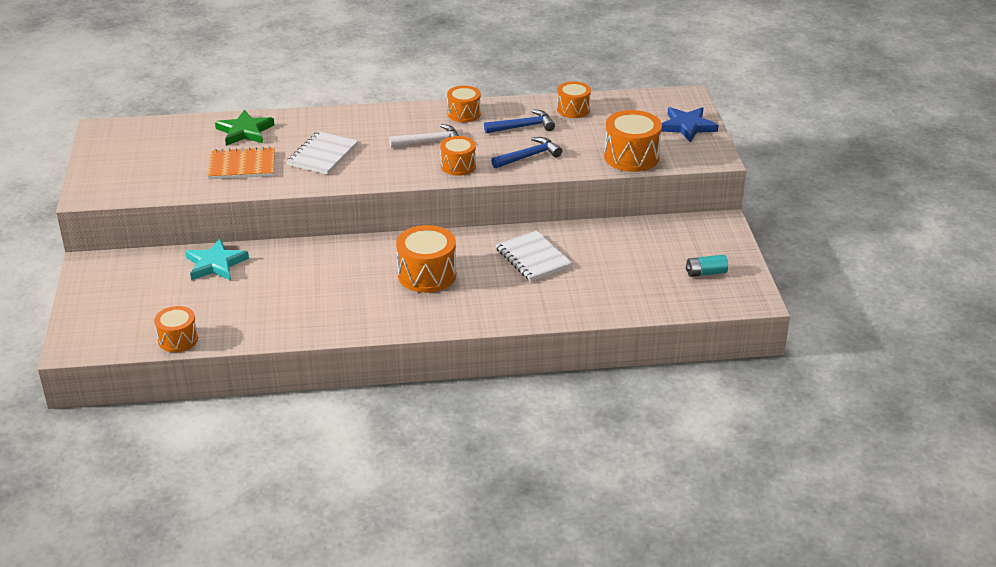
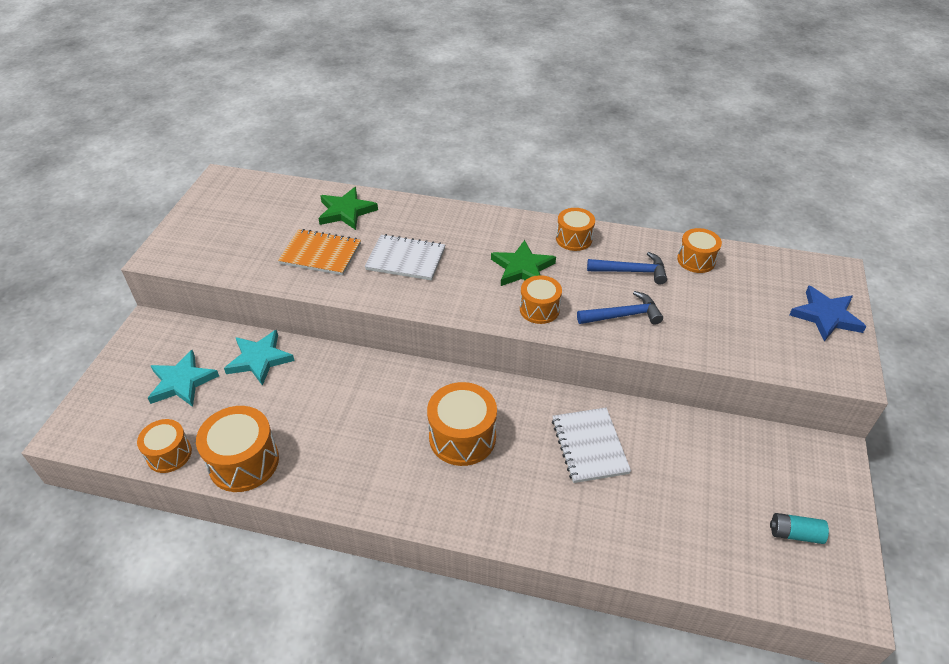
camera: 20 degrees right, 10 degrees up
white notebook [286,131,359,175] -> white notebook turned 60 degrees clockwise [365,234,445,281]
white hammer [389,124,459,148] -> green star [491,240,556,286]
orange drum [604,110,662,172] -> orange drum moved to [196,406,279,492]
none -> turquoise star [148,350,219,407]

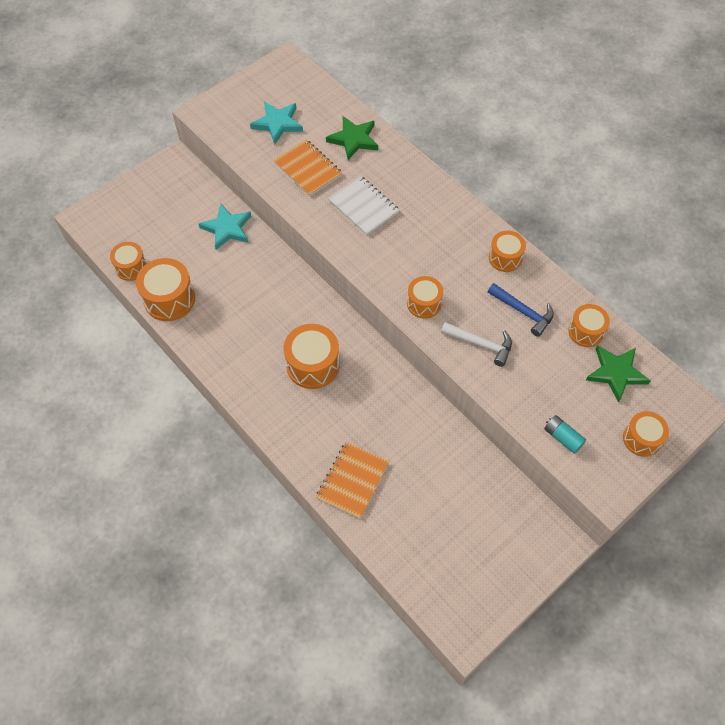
camera: 35 degrees right, 15 degrees up
turquoise star [148,350,219,407] -> turquoise star moved to [250,102,303,144]
green star [491,240,556,286] -> green star moved to [586,345,651,403]
white notebook [552,408,631,483] -> none
blue hammer [577,291,663,325] -> white hammer [441,322,512,367]
turquoise battery [770,513,829,544] -> turquoise battery moved to [544,415,586,454]
blue star [789,286,867,341] -> orange drum [623,411,669,457]
none -> orange notebook [316,442,389,519]

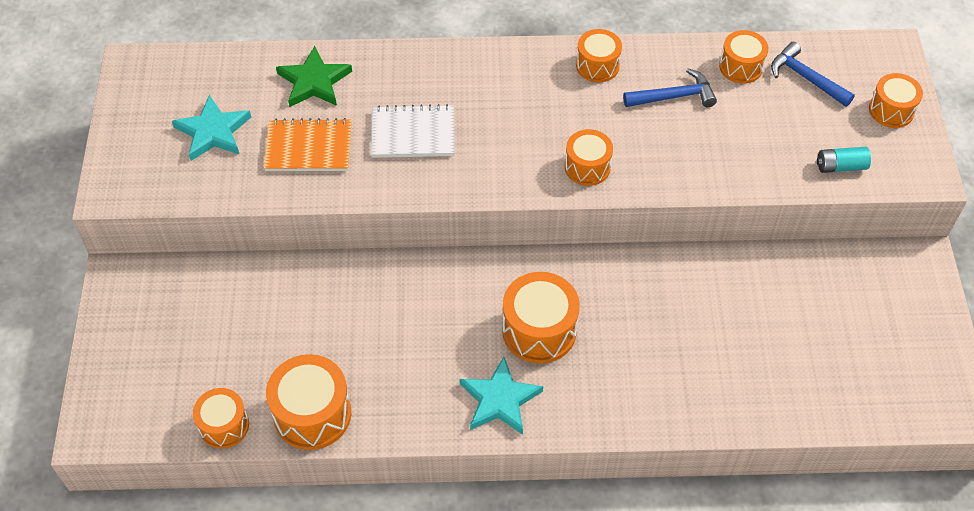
camera: 50 degrees left, 5 degrees down
turquoise star [199,204,251,250] -> turquoise star moved to [460,357,543,435]
orange notebook [316,442,389,519] -> none
white hammer [441,322,512,367] -> none
green star [586,345,651,403] -> blue hammer [771,42,855,107]

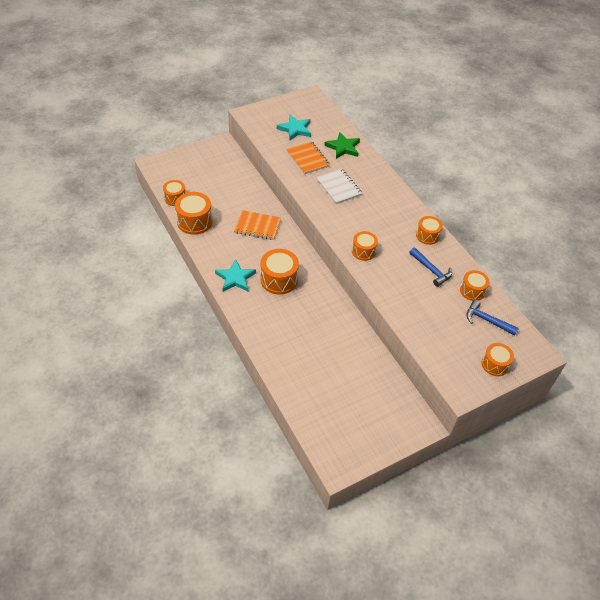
camera: 60 degrees right, 5 degrees down
blue hammer [771,42,855,107] -> blue hammer turned 75 degrees counterclockwise [466,300,519,336]
turquoise battery [817,147,871,173] -> none
none -> orange notebook [234,210,281,240]

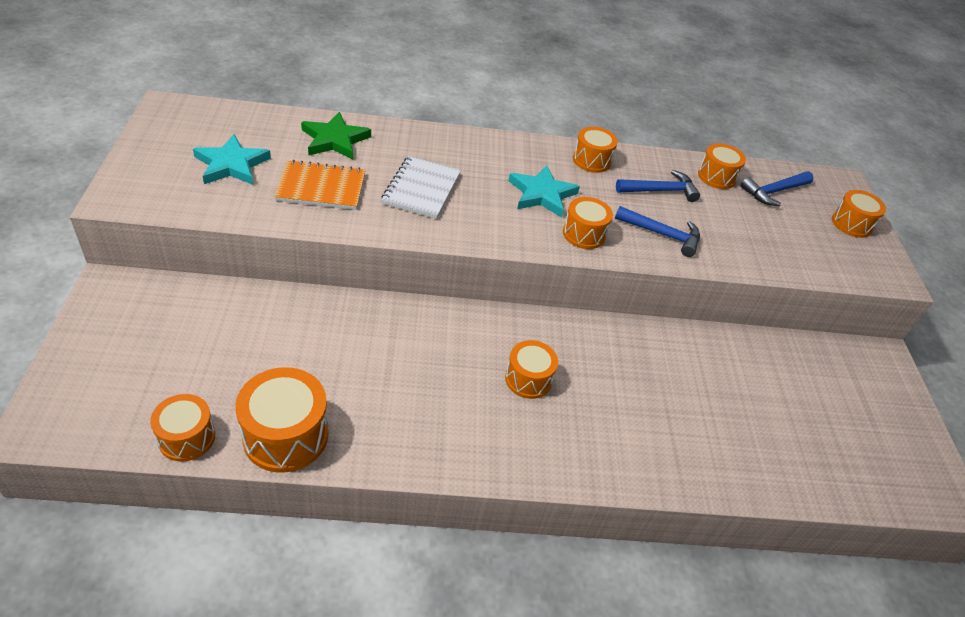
camera: 65 degrees left, 5 degrees down
turquoise star [215,259,256,292] -> turquoise star moved to [508,165,580,217]
orange notebook [234,210,281,240] -> none
orange drum [260,249,299,294] -> orange drum [505,340,558,399], size x0.63
white notebook [316,168,362,204] -> white notebook turned 75 degrees counterclockwise [381,156,461,219]
none -> blue hammer [615,206,700,257]

